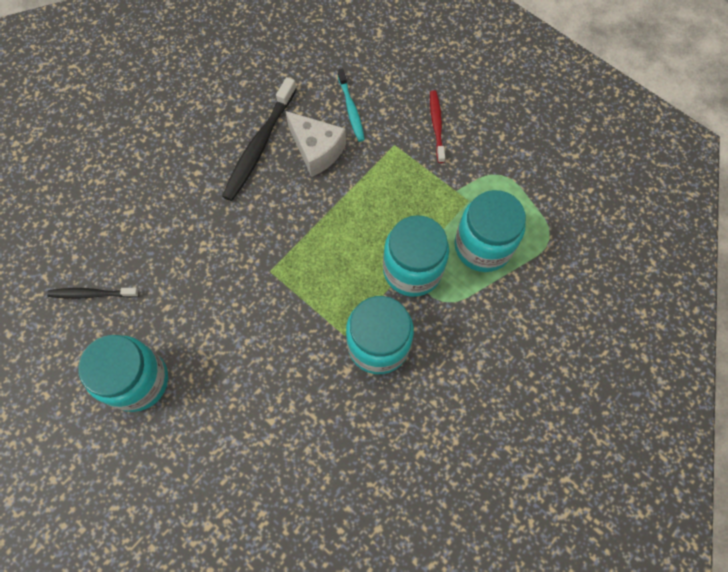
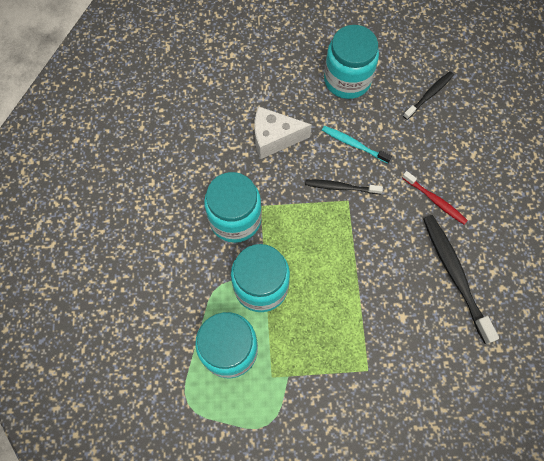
camera: 135 degrees right, 0 degrees up
white cheese [285,111,346,177] -> white cheese moved to [254,106,312,159]
turquoise toothbrush [338,69,365,142] -> turquoise toothbrush moved to [322,126,392,163]
red toothbrush [430,90,445,163] -> red toothbrush moved to [402,171,468,224]
none -> black toothbrush [305,180,383,194]

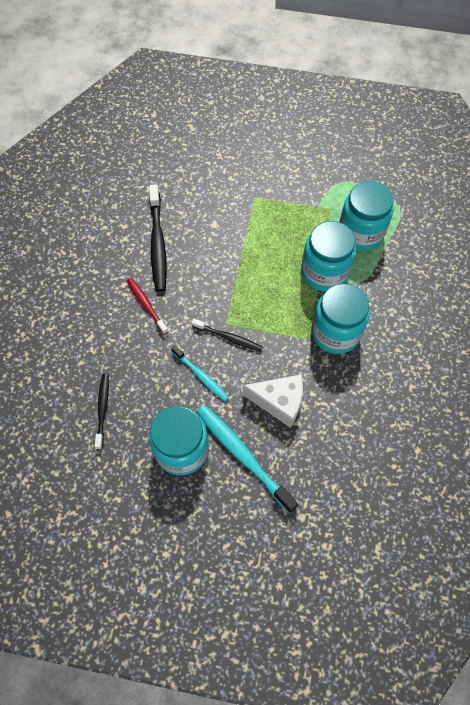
camera: 165 degrees left, 5 degrees down
black toothbrush [403,71,454,120] -> black toothbrush turned 120 degrees clockwise [95,374,109,449]
none -> turquoise toothbrush [197,405,298,513]

